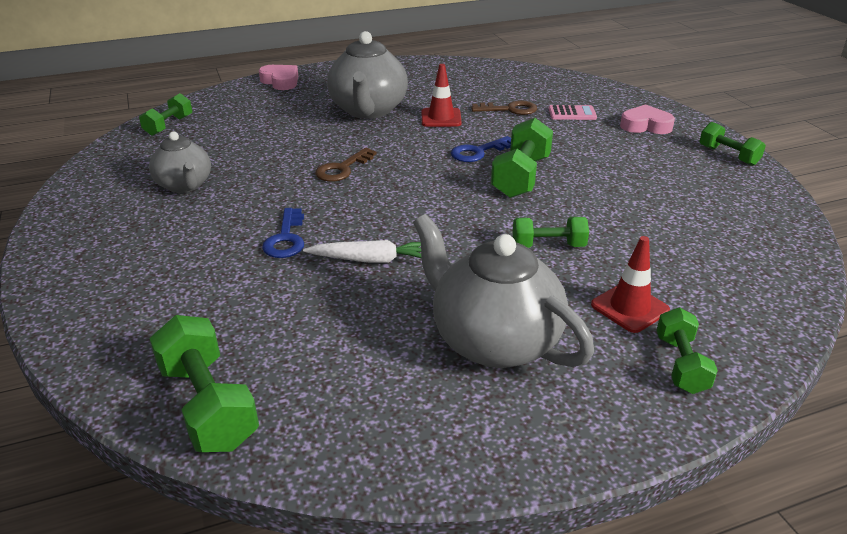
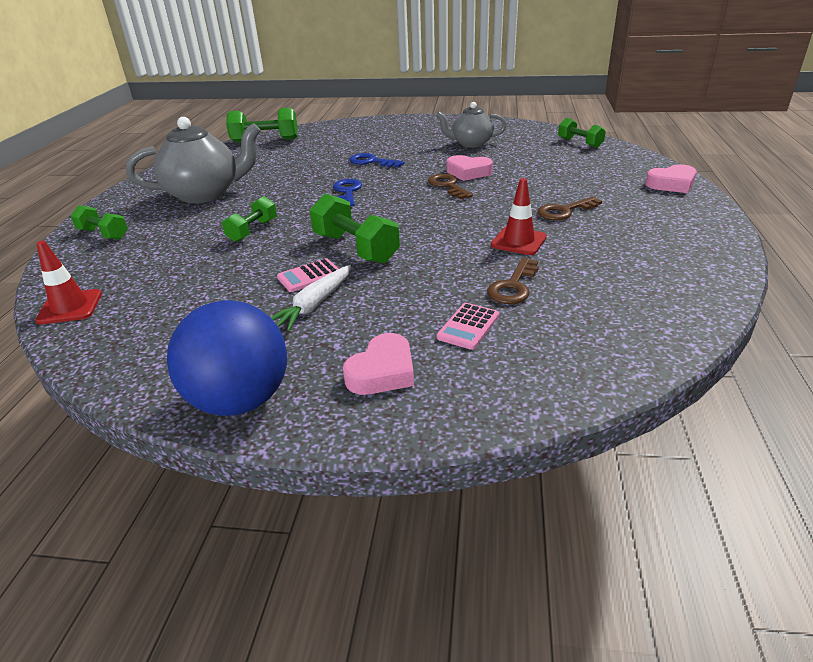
camera: 120 degrees right, 0 degrees up
white carrot [303,240,422,263] -> white carrot moved to [271,265,351,331]
grey teapot [327,31,408,119] -> brown key [537,196,602,220]
blue key [451,136,511,162] -> blue key moved to [333,179,362,206]
red traffic cone [591,236,670,333] -> red traffic cone moved to [35,241,102,324]
green dumbbell [699,122,766,166] -> blue ball [167,300,287,416]
none -> pink calculator [277,258,339,292]
none -> pink heart [447,155,493,181]

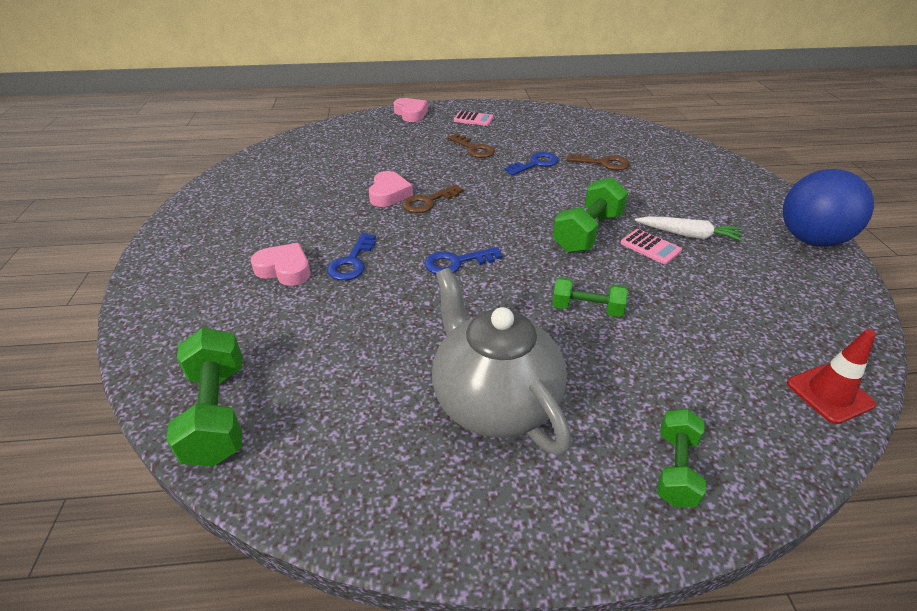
camera: 105 degrees left, 5 degrees up
pink heart [343,333,414,395] -> pink heart moved to [251,243,310,286]
grey teapot [436,102,507,148] -> none
pink calculator [437,303,499,350] -> pink calculator moved to [454,111,493,126]
red traffic cone [491,178,547,255] -> blue key [505,152,558,176]
green dumbbell [558,118,606,148] -> none

